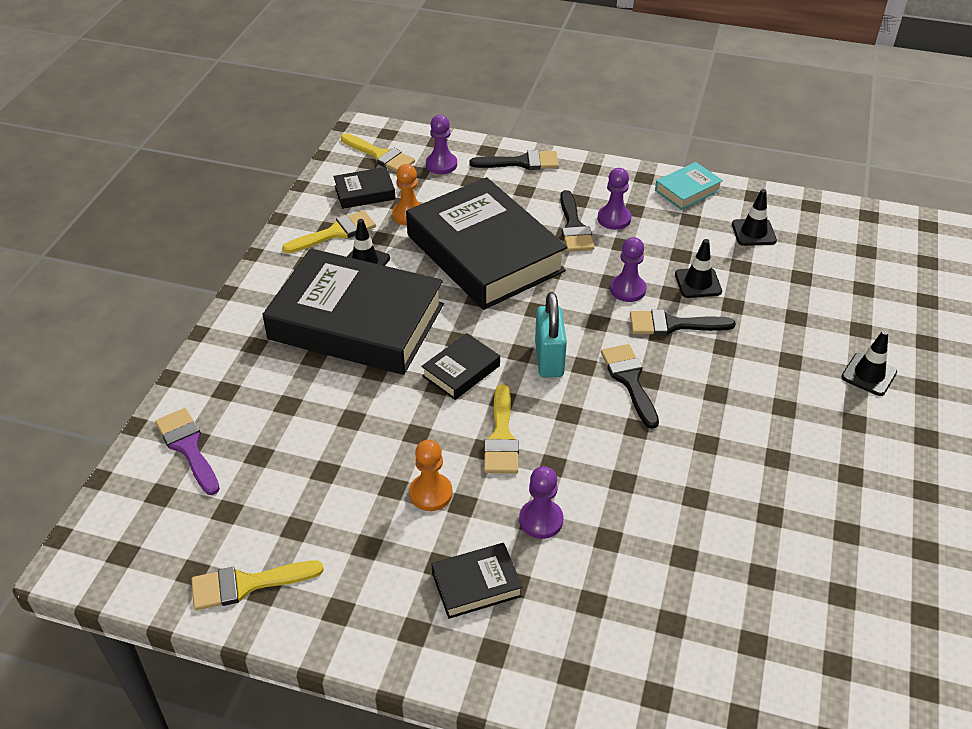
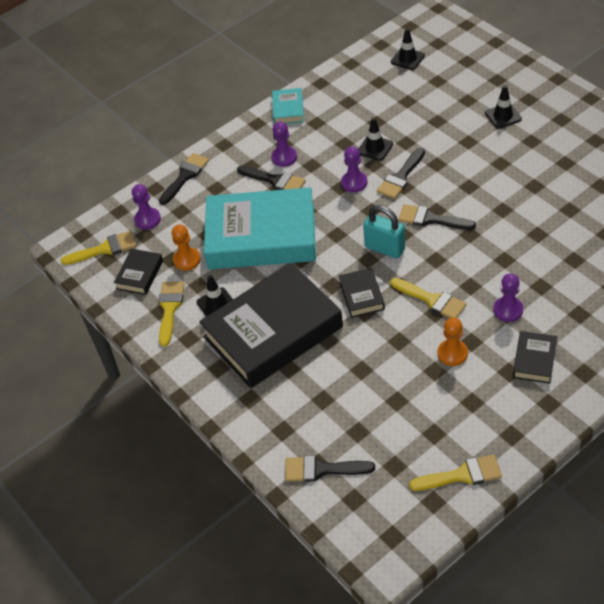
camera: 50 degrees left, 5 degrees up
purple brush [155,408,220,495] -> black brush [285,456,375,482]
yellow brush [191,561,324,610] -> yellow brush turned 120 degrees counterclockwise [409,455,502,491]
black book [406,177,567,310] -> turquoise book [204,187,316,269]
black traffic cone [732,189,777,246] -> black traffic cone moved to [391,28,425,70]

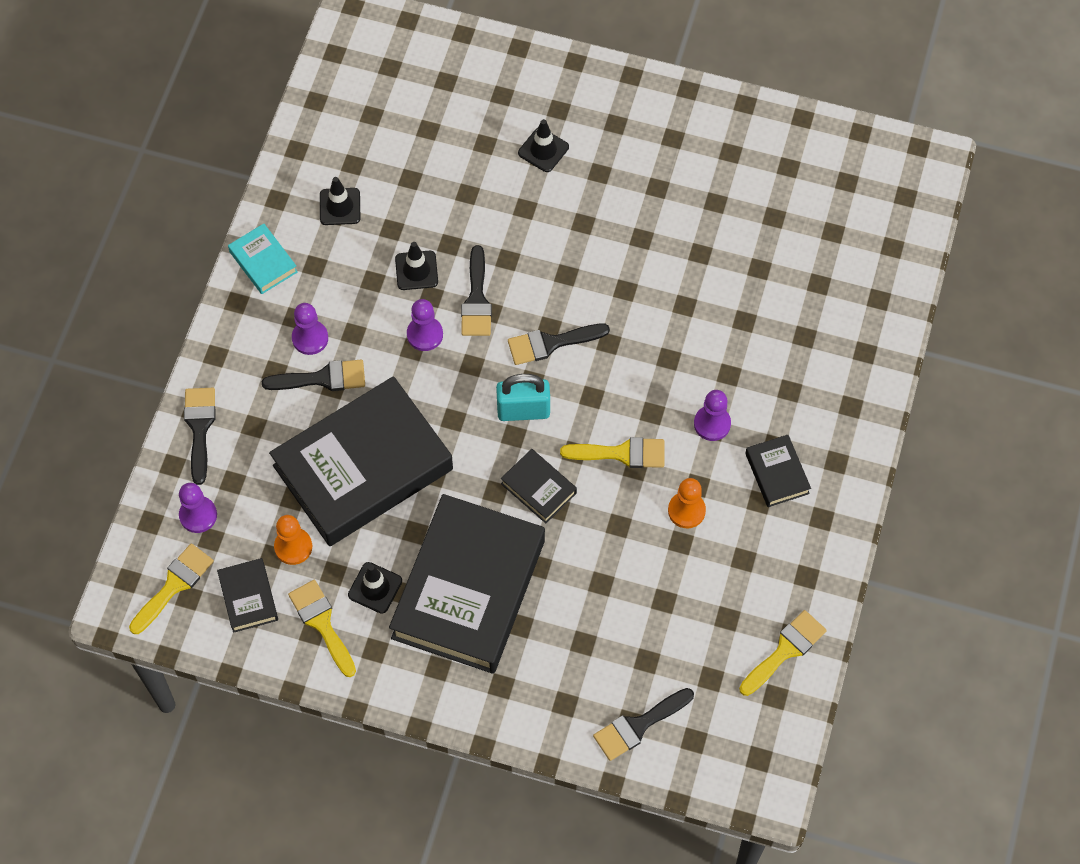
camera: 40 degrees left, 15 degrees up
turquoise book [204,187,316,269] -> black book [269,376,453,546]
black traffic cone [391,28,425,70] -> black traffic cone moved to [320,177,360,225]

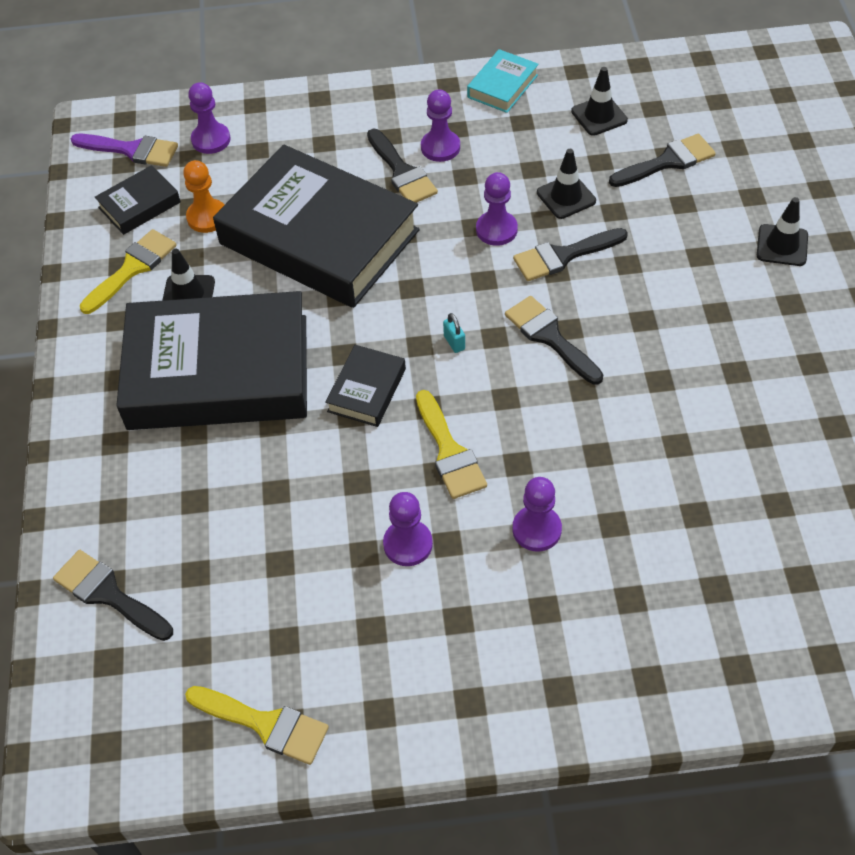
camera: 70 degrees right, 10 degrees down
yellow brush [129,543,214,634] -> purple brush [71,134,178,167]
black brush [184,388,216,485] -> black brush moved to [609,134,716,187]
turquoise padlock [496,374,550,421] -> turquoise padlock [443,313,465,353], size x0.43
orange pawn [668,478,706,528] -> purple pawn [383,492,433,566]
black book [745,435,811,507] -> none

